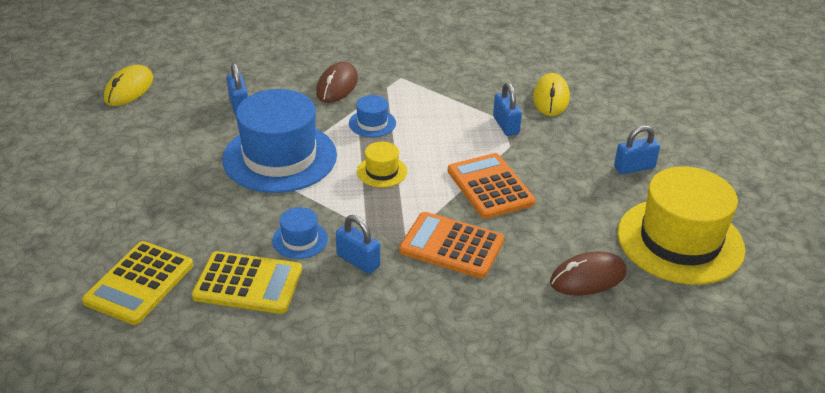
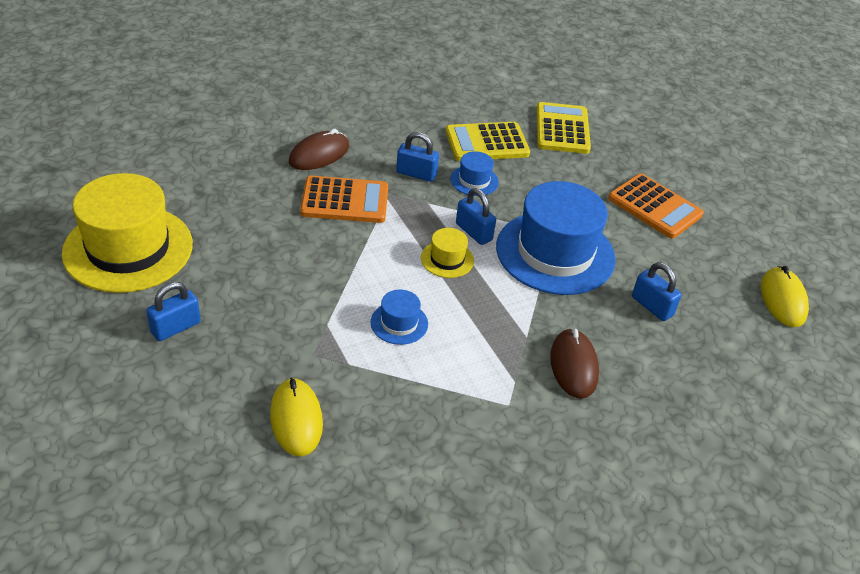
camera: 155 degrees right, 5 degrees up
blue hat [349,95,396,137] -> blue hat moved to [370,289,428,345]
orange calculator [448,153,535,219] -> orange calculator moved to [608,173,704,238]
blue padlock [493,83,522,136] -> blue padlock moved to [456,188,496,245]
brown mouse [550,251,627,296] -> brown mouse moved to [289,129,349,170]

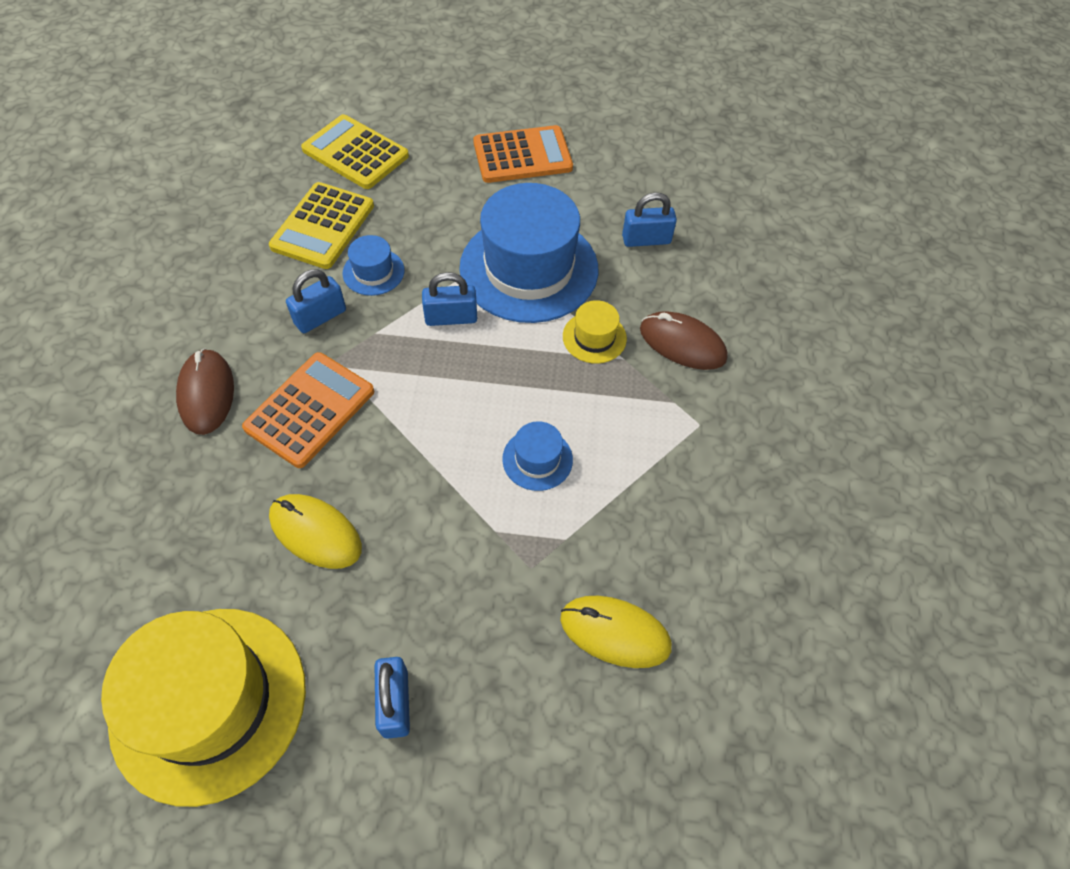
camera: 55 degrees left, 15 degrees up
yellow hat [421,228,474,278] -> yellow hat moved to [563,300,627,364]
yellow mouse [761,266,809,327] -> yellow mouse moved to [269,494,362,569]

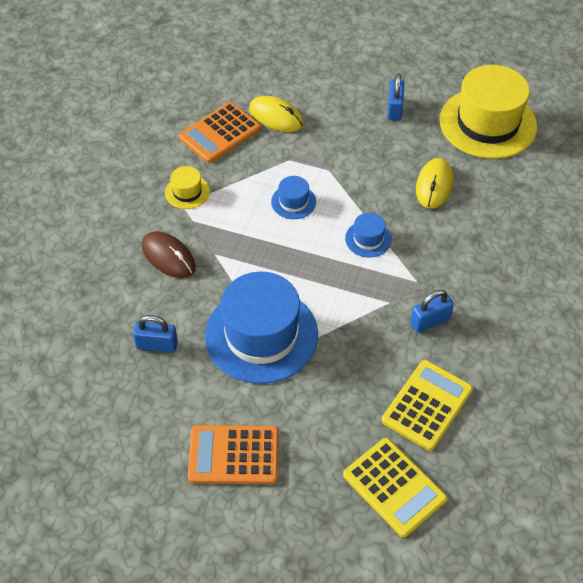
camera: 165 degrees left, 5 degrees down
brown mouse [176,348,234,435] -> none
orange calculator [242,352,374,468] -> orange calculator moved to [179,102,261,163]
yellow mouse [269,494,362,569] -> yellow mouse turned 60 degrees clockwise [416,158,453,209]
blue hat [343,235,404,296] -> blue hat moved to [345,213,392,257]
blue padlock [422,272,477,326] -> none
yellow hat [563,300,627,364] -> yellow hat moved to [165,166,210,209]

